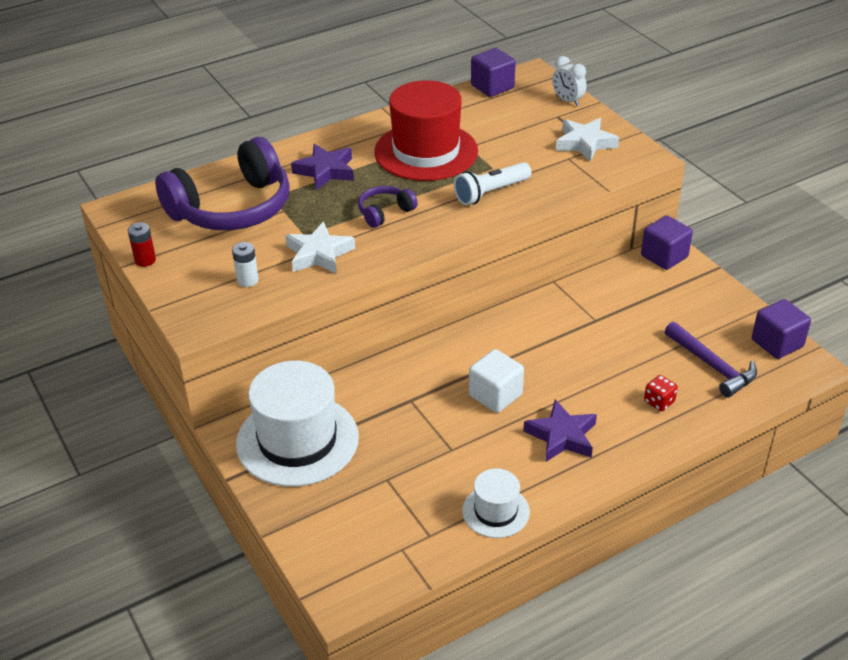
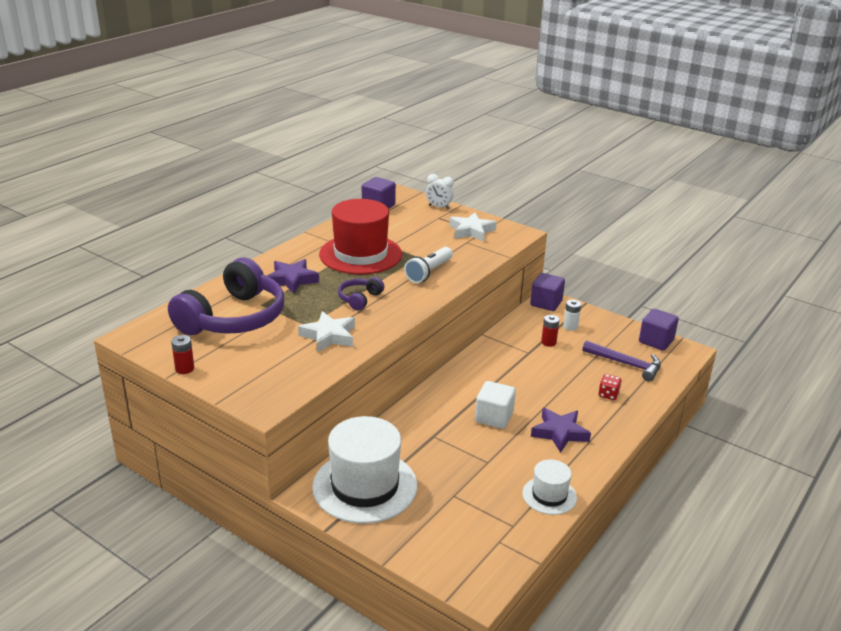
camera: 25 degrees left, 10 degrees down
white battery [232,242,259,287] -> white battery moved to [563,300,581,331]
none -> red battery [541,315,559,347]

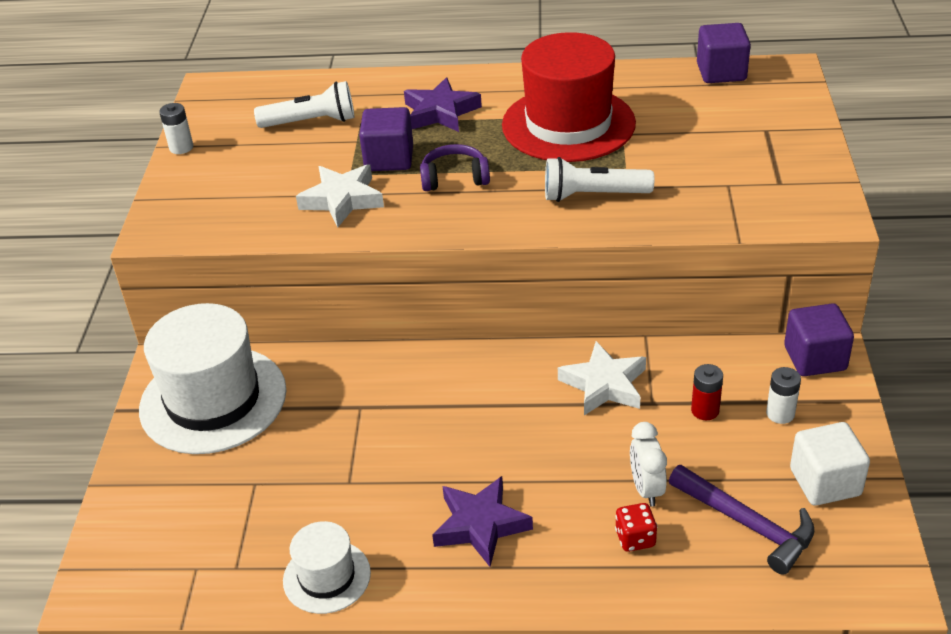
camera: 60 degrees right, 10 degrees up
purple headphones [168,258,284,335] -> white flashlight [254,81,354,128]
red battery [171,335,194,374] -> white battery [159,103,194,154]
white clock [426,174,454,209] -> white clock moved to [630,422,667,507]
white star [449,212,497,242] -> white star moved to [558,341,646,415]
white cube [475,381,516,429] -> white cube moved to [790,422,870,506]
purple hammer [583,340,661,382] -> purple hammer turned 45 degrees counterclockwise [669,465,815,575]
purple cube [639,309,679,351] -> purple cube moved to [359,107,413,171]

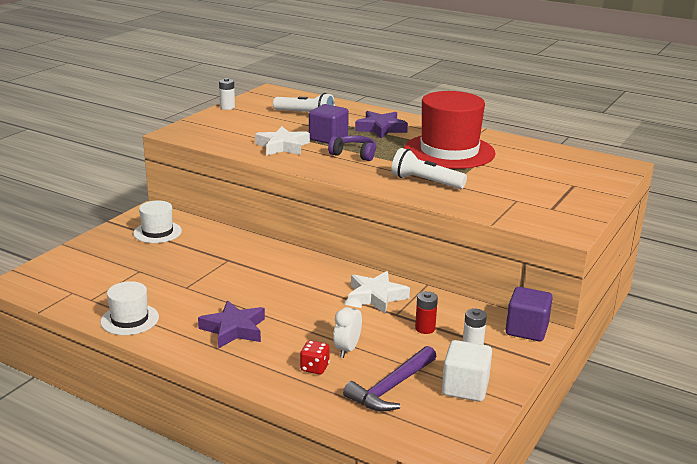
camera: 25 degrees right, 15 degrees down
white hat [139,303,286,454] -> white hat [133,201,182,243], size x0.52
purple hammer [669,465,815,575] -> purple hammer turned 60 degrees clockwise [343,346,437,411]
purple cube [697,23,751,83] -> none

